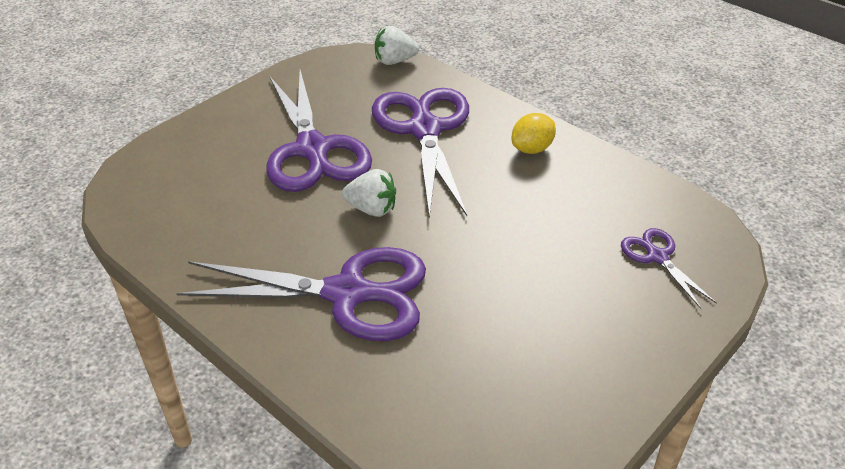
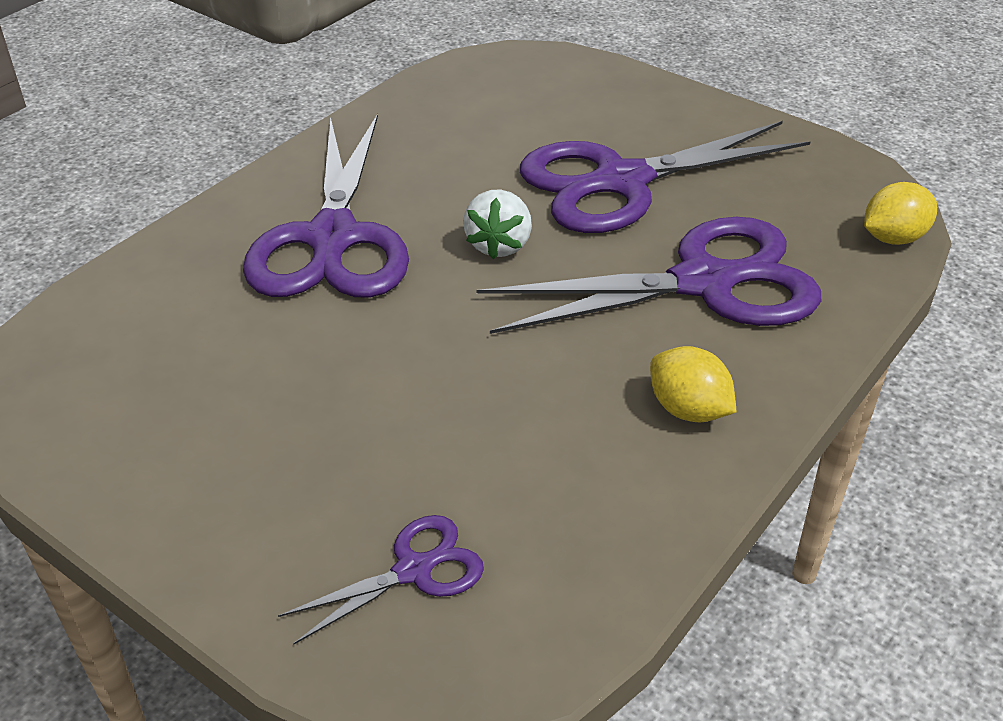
camera: 85 degrees right, 0 degrees up
white strawberry [375,26,419,65] -> yellow lemon [864,182,937,245]

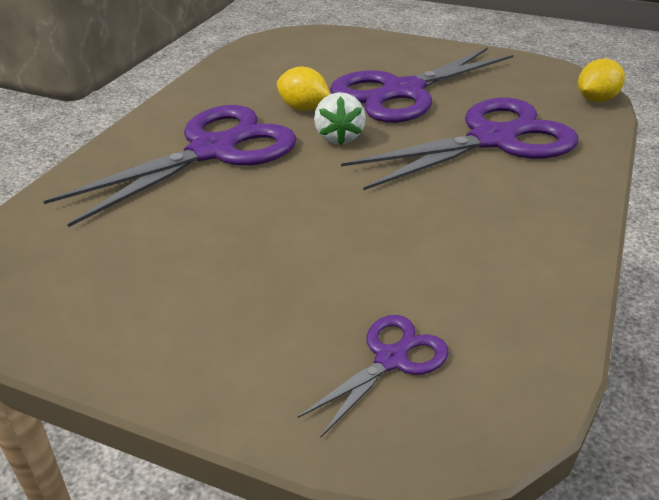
camera: 15 degrees left, 5 degrees down
purple scissors [243,114,409,298] -> purple scissors turned 120 degrees counterclockwise [43,105,297,227]
yellow lemon [650,346,736,423] -> yellow lemon moved to [277,67,330,111]

